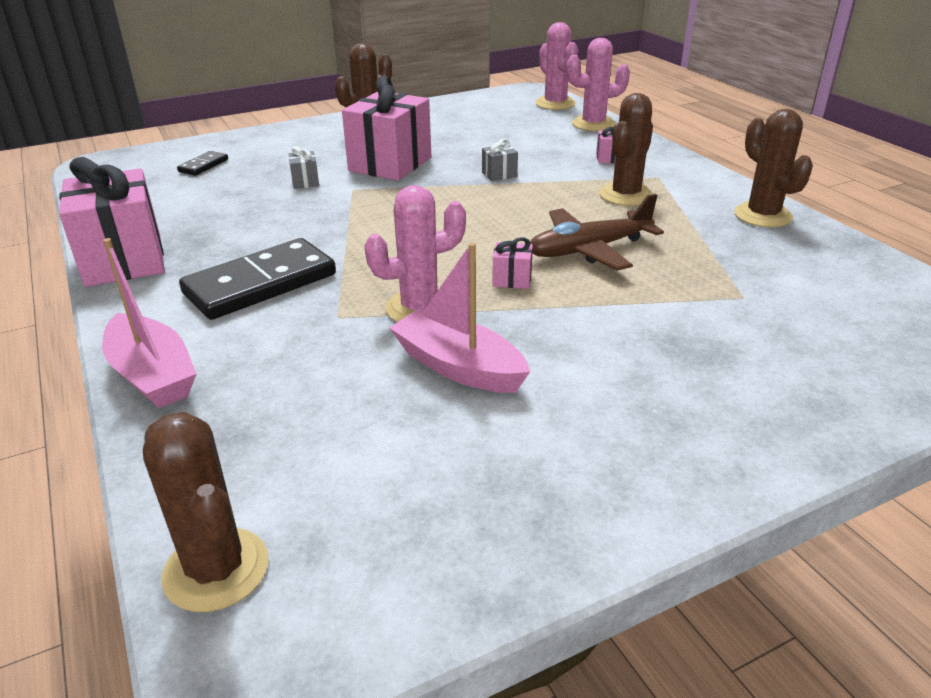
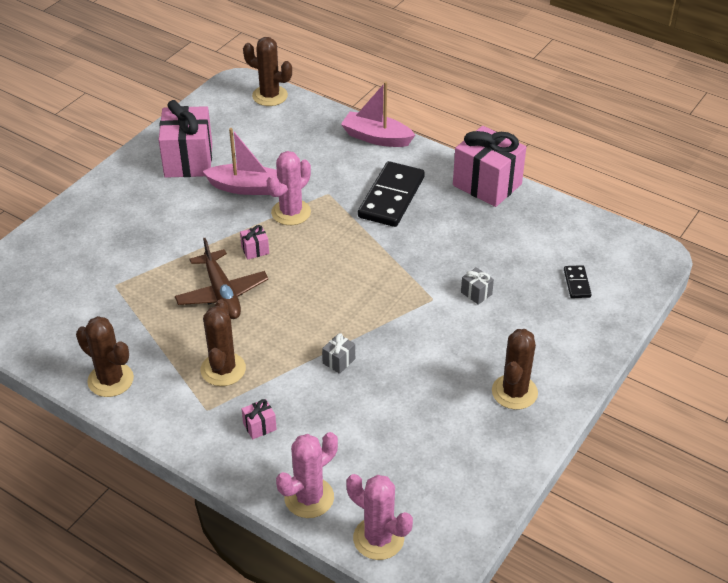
camera: 150 degrees right, 10 degrees up
pink gift [342,76,431,181] -> pink gift moved to [159,100,212,178]
brown plane [530,194,664,271] -> brown plane turned 120 degrees clockwise [175,238,268,319]

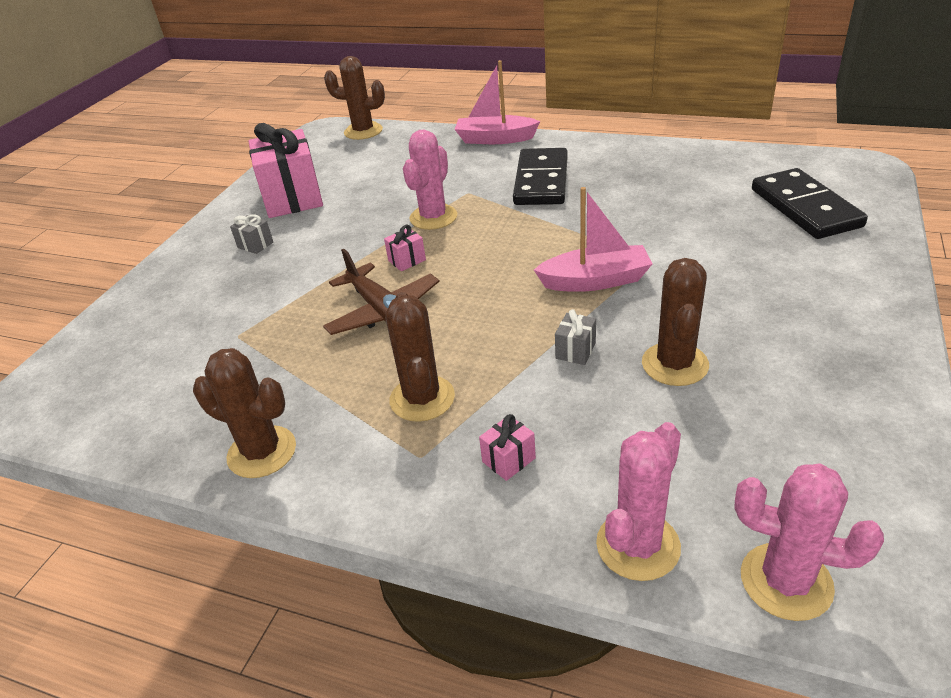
camera: 10 degrees left, 5 degrees down
pink boat [202,128,277,195] -> pink boat moved to [534,187,653,292]
pink gift [453,126,526,207] -> none
grey gift [461,267,494,305] -> grey gift moved to [230,214,273,254]
brown cactus [492,329,538,410] -> brown cactus moved to [642,258,709,386]
black domino [564,265,592,298] -> black domino [752,168,868,239], size x2.15

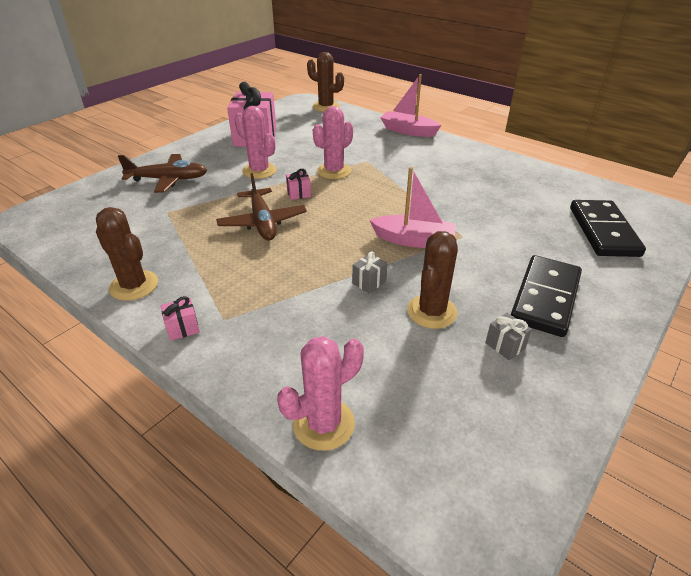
camera: 15 degrees right, 0 degrees up
grey gift [230,214,273,254] -> grey gift moved to [485,313,532,360]
brown cactus [386,292,455,422] -> none
pink gift [479,414,536,481] -> pink gift moved to [161,296,200,341]
black domino [513,148,568,205] -> black domino moved to [511,255,582,337]
pink cactus [734,463,884,621] -> pink cactus moved to [235,106,277,179]
none -> brown plane [118,154,207,193]

